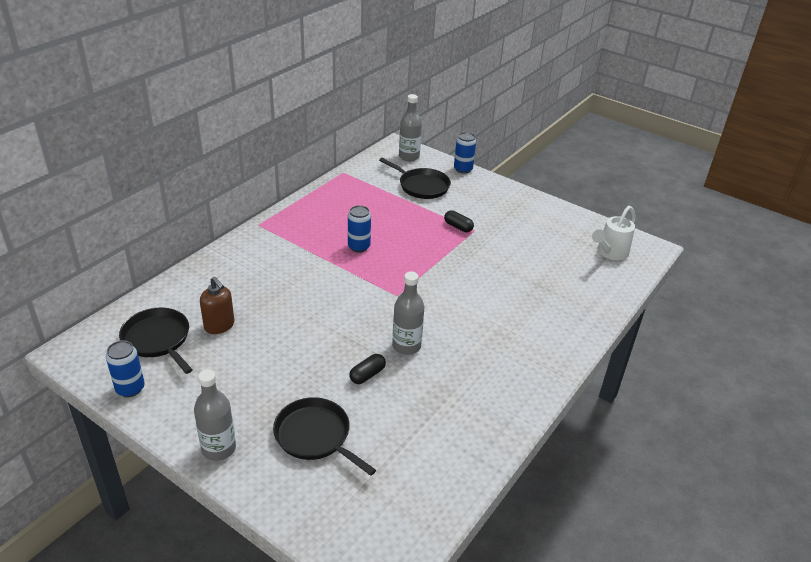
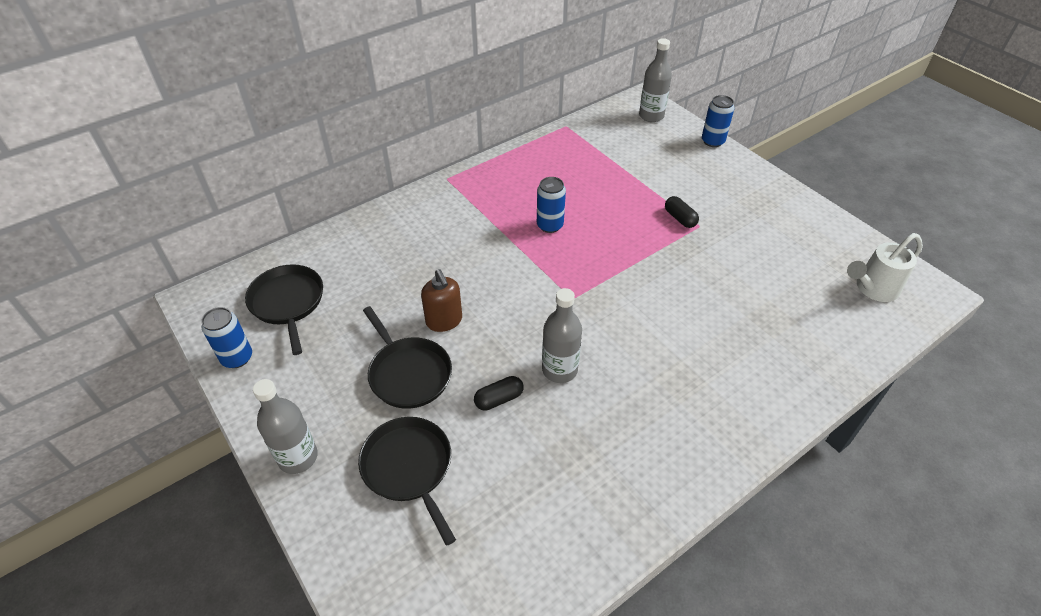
camera: 20 degrees right, 10 degrees up
brown soap dispenser [200,277,234,334] -> brown soap dispenser moved to [421,269,462,332]
black pan [379,158,451,199] -> black pan moved to [363,306,452,409]

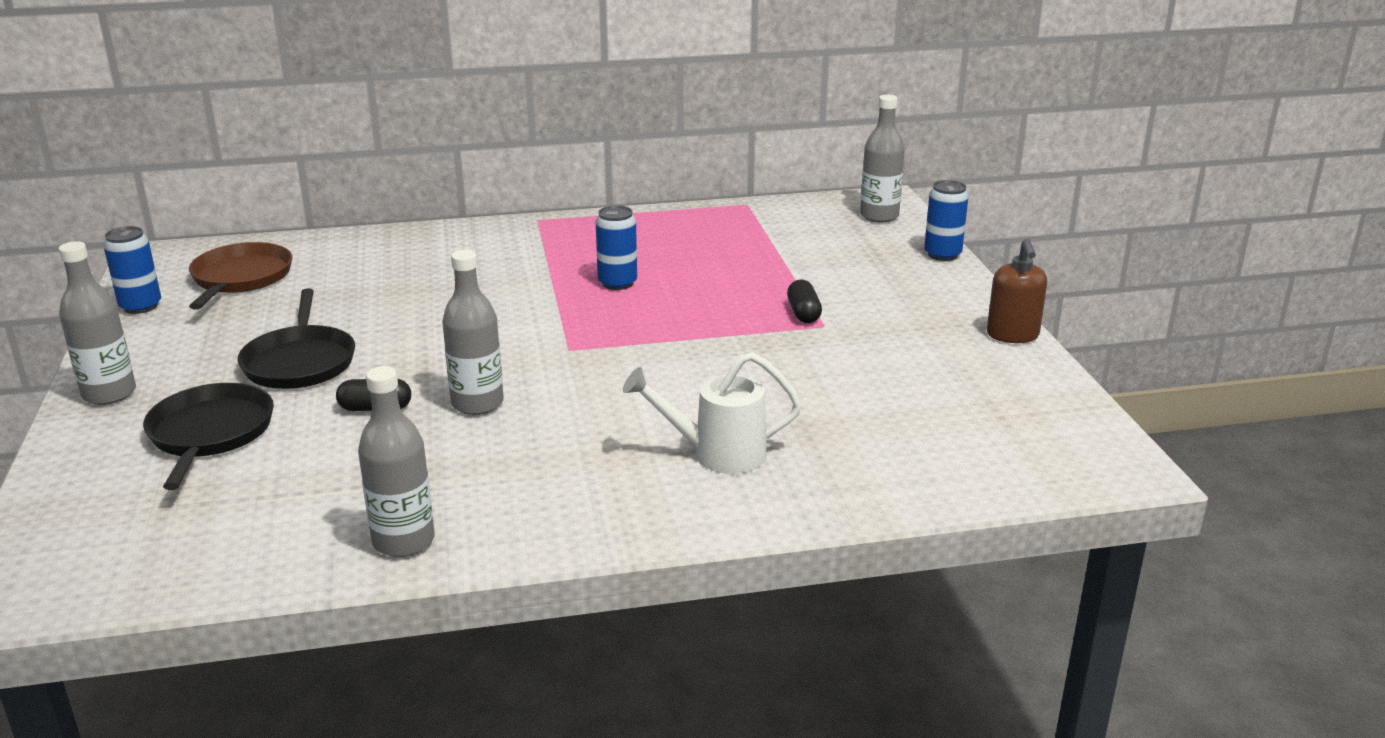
camera: 25 degrees right, 20 degrees down
black pan [245,264,323,355] -> brown pan [189,242,292,310]
brown soap dispenser [421,269,462,332] -> brown soap dispenser moved to [987,239,1047,343]
white watering can [847,233,923,302] -> white watering can moved to [623,352,801,474]
none -> grey bottle [358,366,435,557]

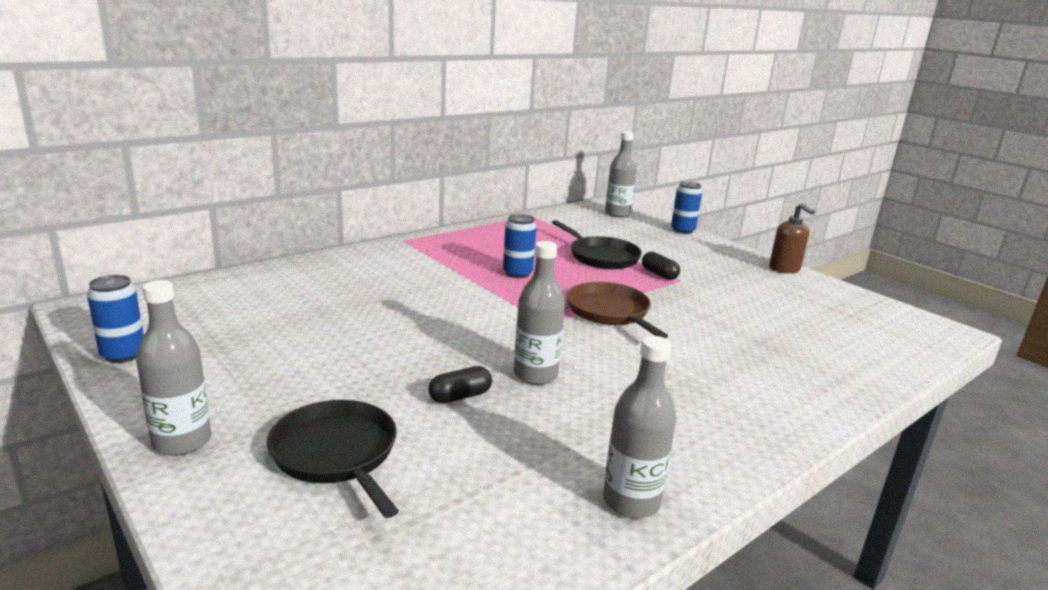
camera: 30 degrees left, 5 degrees down
brown pan [189,242,292,310] -> brown pan moved to [566,282,668,339]
black pan [238,288,355,389] -> black pan moved to [552,220,642,269]
white watering can [623,352,801,474] -> none

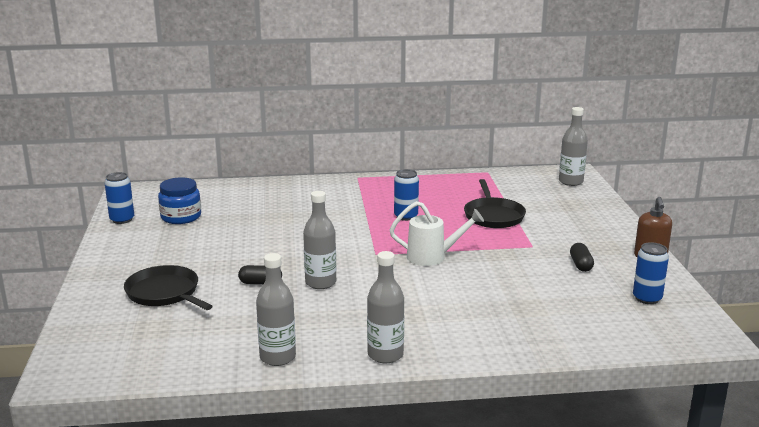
camera: 35 degrees right, 0 degrees up
grey bottle [136,280,211,456] -> grey bottle moved to [367,251,404,363]
black pan [267,400,399,518] -> black pan turned 45 degrees counterclockwise [124,265,213,310]
brown pan [566,282,668,339] -> white watering can [390,201,484,266]
black capsule [642,252,680,280] -> black capsule moved to [570,243,594,272]
blue can [671,181,702,234] -> blue can moved to [633,242,669,304]
none -> blue jar [158,177,201,224]

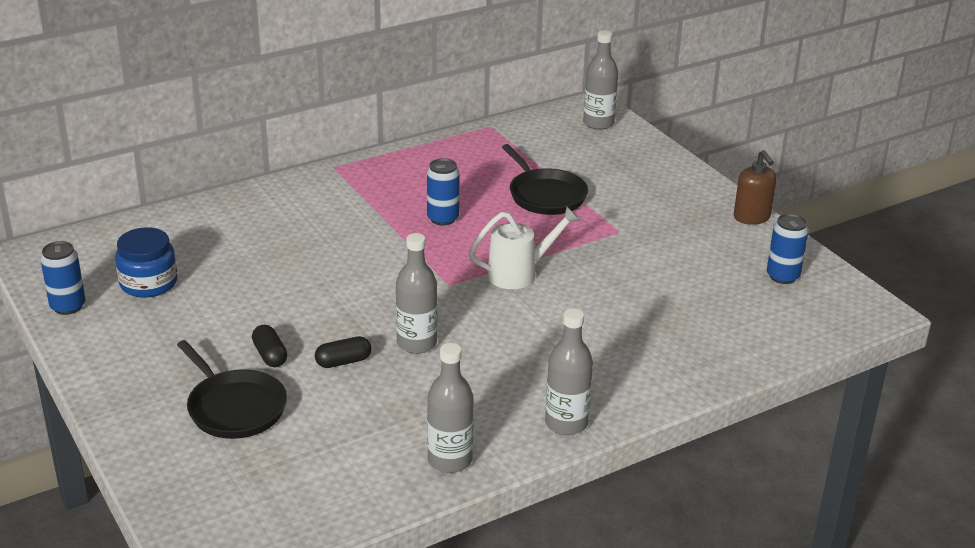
camera: 25 degrees left, 10 degrees up
black pan [124,265,213,310] -> black pan turned 150 degrees counterclockwise [177,340,287,439]
black capsule [570,243,594,272] -> black capsule moved to [252,325,287,367]

